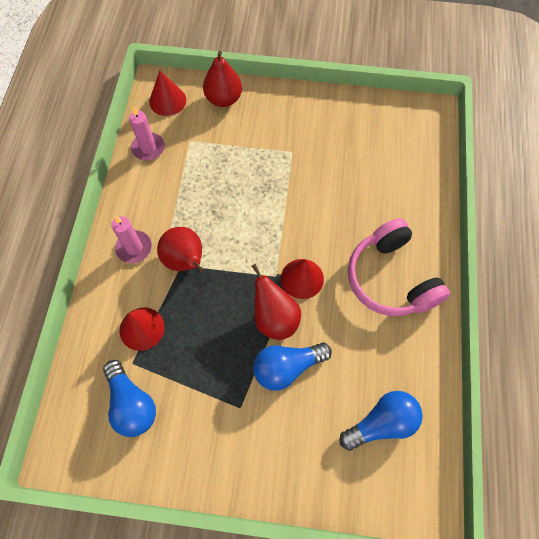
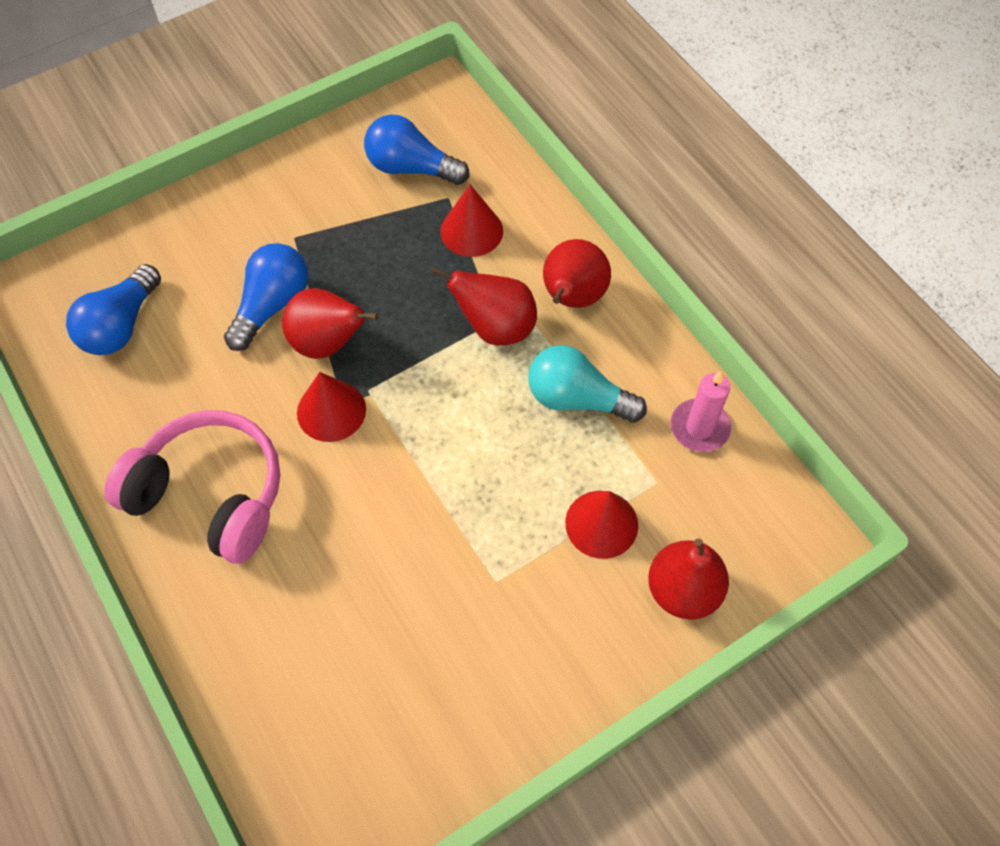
camera: 140 degrees right, 5 degrees down
pink candle [111,215,152,263] -> red pear [543,239,611,308]
red cone [149,70,186,116] -> red cone moved to [565,491,638,559]
none -> turquoise light bulb [528,345,647,423]

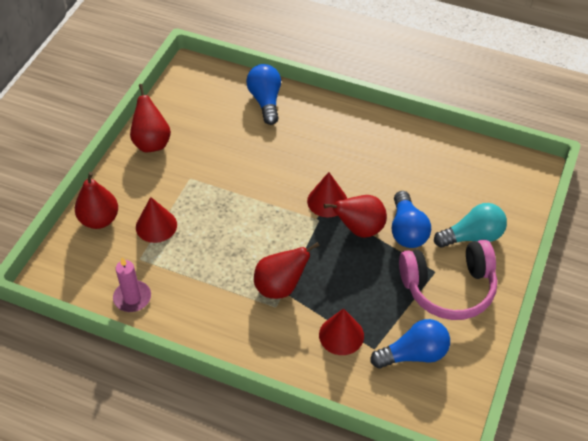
camera: 145 degrees right, 10 degrees down
blue light bulb [66,264,161,355] -> blue light bulb moved to [246,64,281,125]
pink headphones [104,410,280,564] -> pink headphones moved to [399,240,497,320]
turquoise light bulb [528,345,647,423] -> turquoise light bulb moved to [434,203,507,248]
red pear [543,239,611,308] -> red pear moved to [130,84,171,153]

